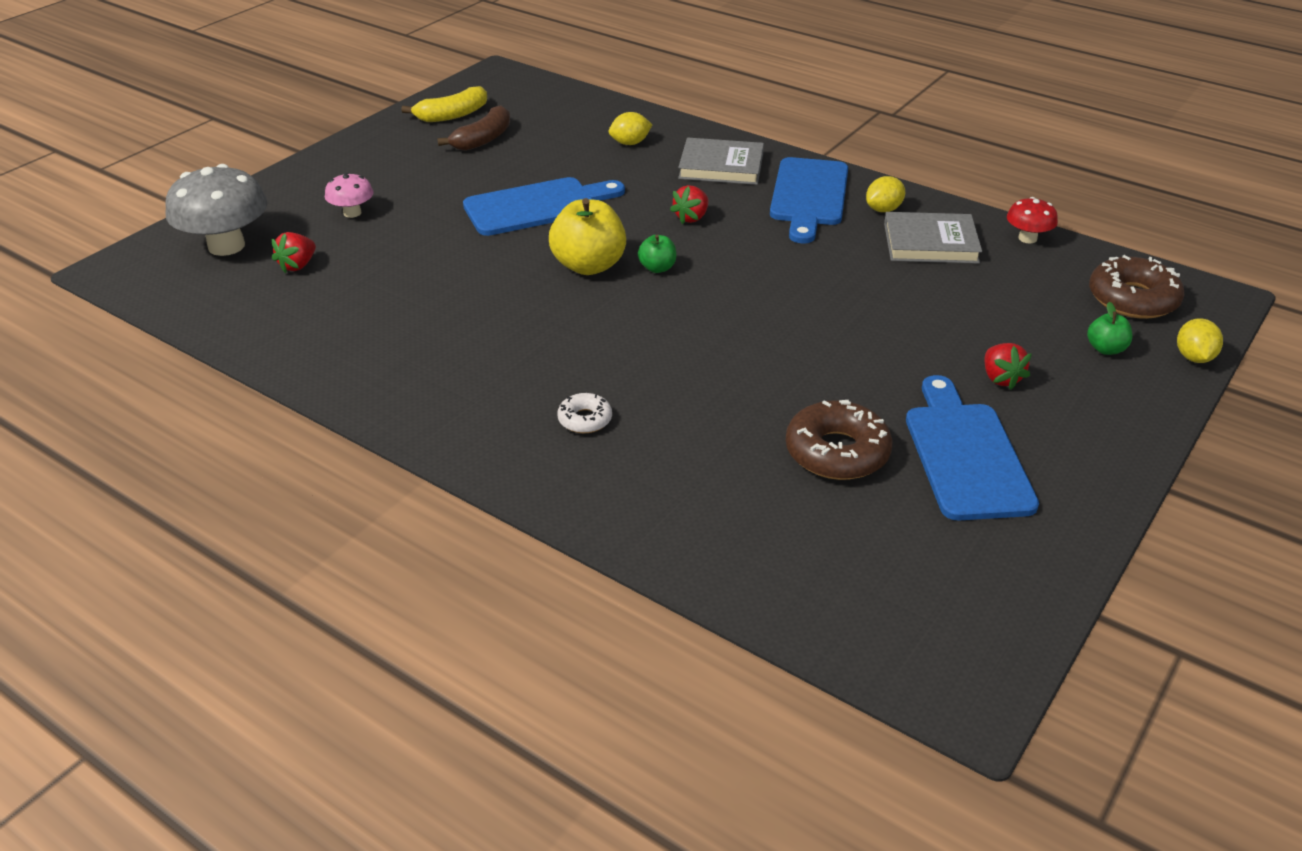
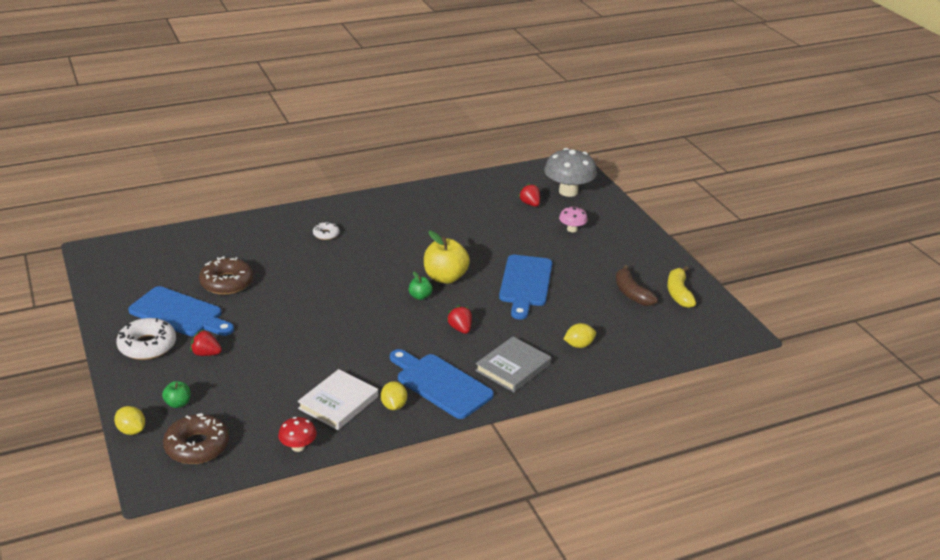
camera: 120 degrees right, 5 degrees down
yellow lemon [609,112,653,145] -> yellow lemon turned 60 degrees clockwise [564,323,596,348]
grey book [884,212,982,264] -> white book [298,369,378,430]
none -> white donut [116,318,176,360]

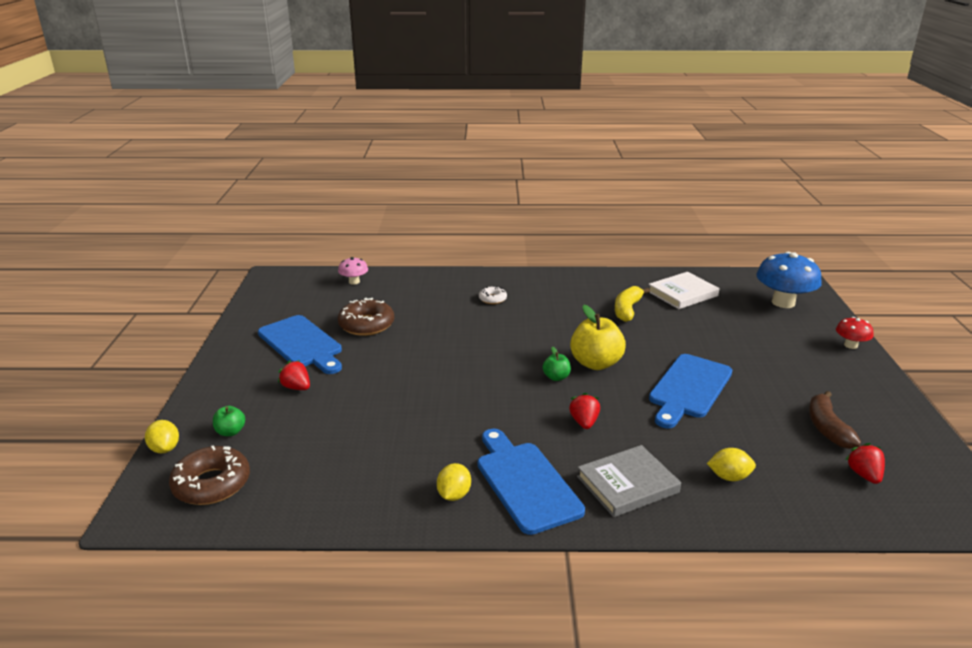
camera: 25 degrees right, 5 degrees down
white donut [116,318,176,360] -> none
red mushroom [278,417,317,452] -> red mushroom moved to [836,317,873,349]
white book [298,369,378,430] -> white book moved to [648,272,720,309]
red strawberry [518,183,540,207] -> red strawberry moved to [845,443,885,484]
grey mushroom [544,148,597,197] -> blue mushroom [756,252,822,308]
pink mushroom [559,206,588,232] -> pink mushroom moved to [338,257,368,284]
yellow banana [667,266,696,308] -> yellow banana moved to [615,286,650,322]

